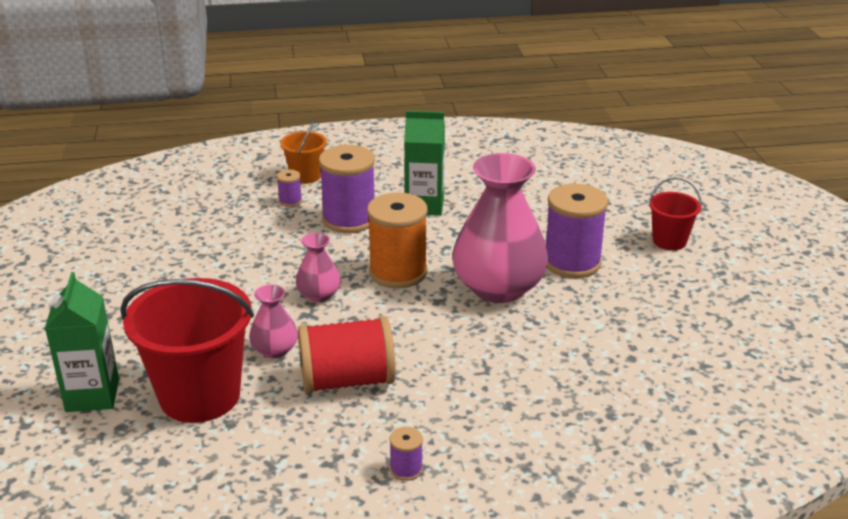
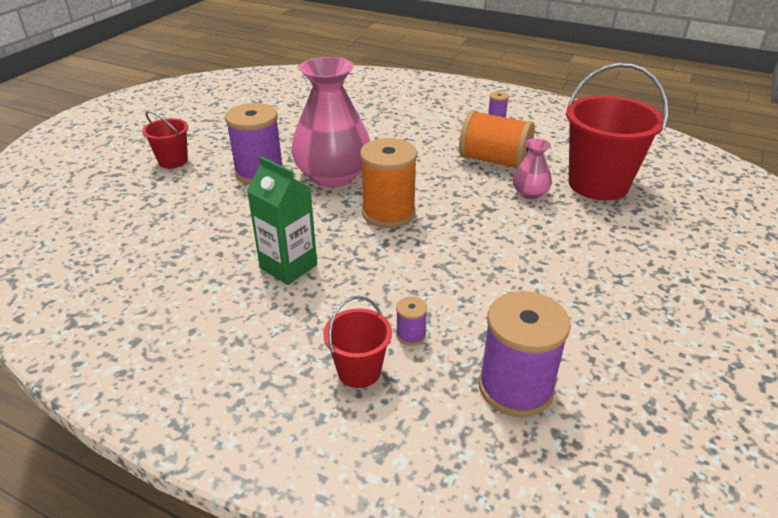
camera: 145 degrees left, 5 degrees up
green carton [45,272,119,412] -> none
orange bucket [280,120,327,184] -> red bucket [323,296,392,388]
pink vase [296,233,341,302] -> none
red spool [298,316,396,394] -> orange spool [459,110,535,169]
purple spool [319,145,375,233] -> purple spool moved to [479,291,571,417]

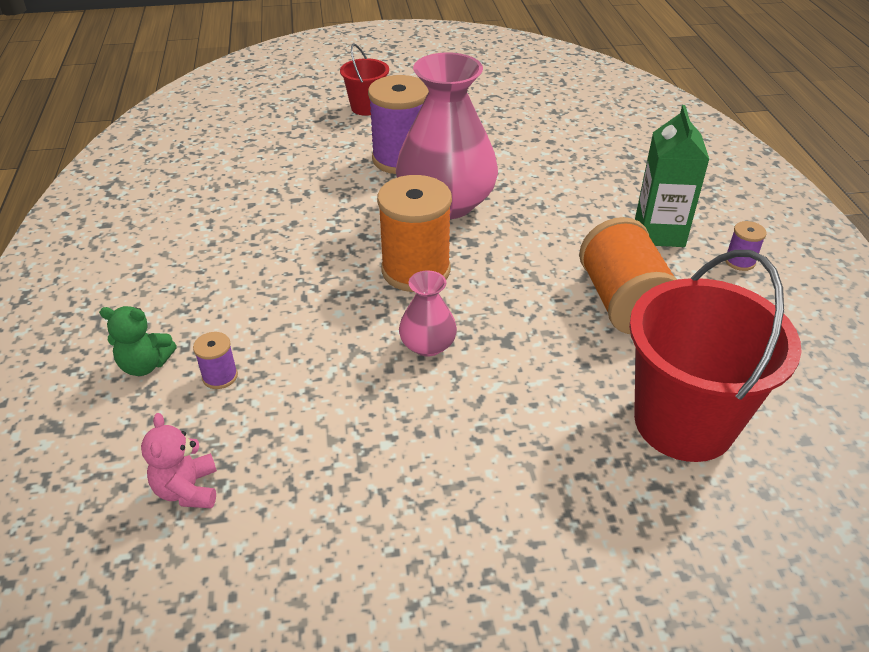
camera: 55 degrees right, 5 degrees up
green carton [247,156,317,285] -> green carton moved to [635,105,709,247]
red bucket [323,296,392,388] -> green teddy bear [99,306,177,376]
purple spool [479,291,571,417] -> pink teddy bear [141,413,217,508]
pink vase [513,138,552,199] -> pink vase moved to [399,270,457,357]

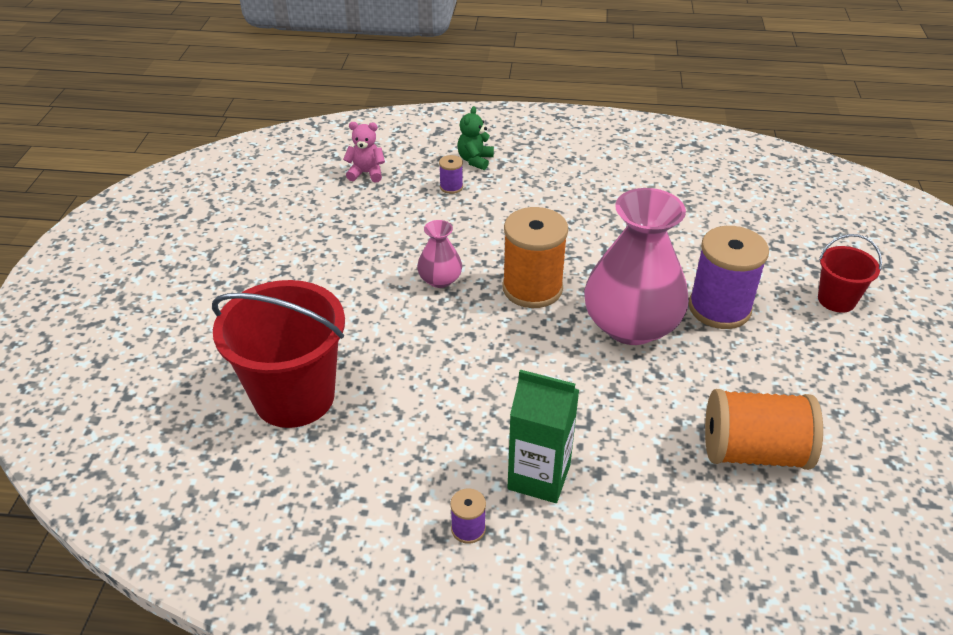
camera: 105 degrees right, 0 degrees up
orange spool [579,217,677,334] -> orange spool moved to [705,389,823,470]

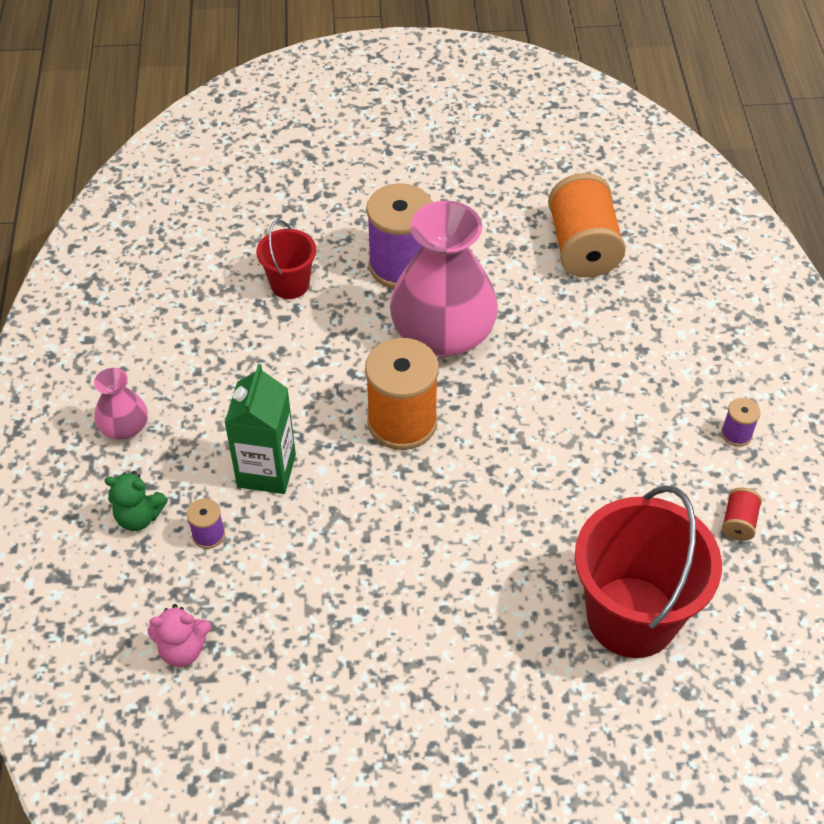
camera: 100 degrees left, 10 degrees up
pink teddy bear [343,122,385,182] -> pink teddy bear turned 90 degrees counterclockwise [147,604,211,667]
pink vase [417,220,462,288] -> pink vase moved to [94,368,148,440]
green carton [507,370,579,503] -> green carton moved to [224,364,296,494]
red bucket [818,234,882,313] -> red bucket moved to [256,220,316,299]
none -> red spool [722,487,762,541]

